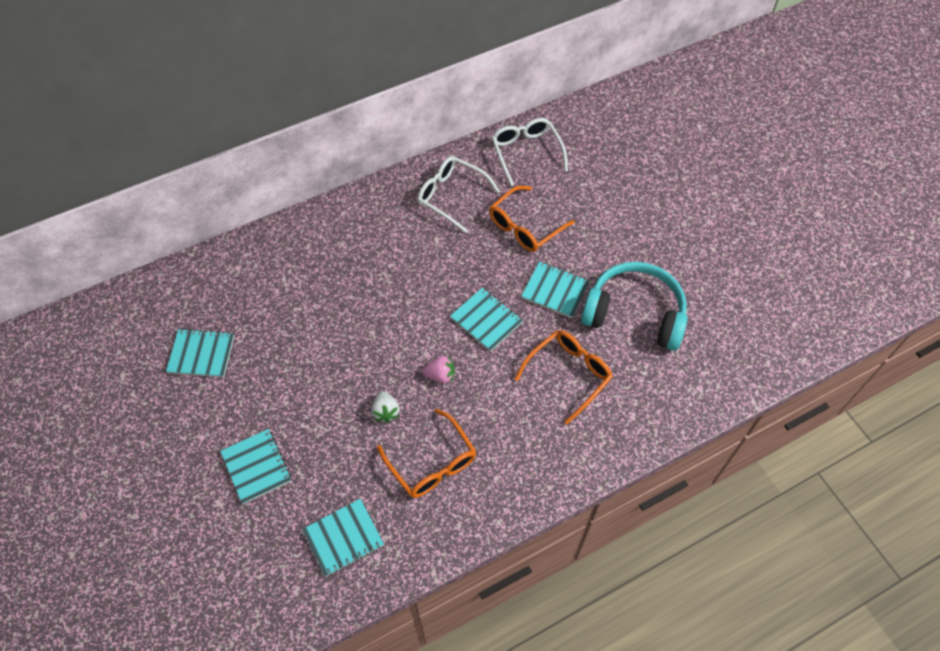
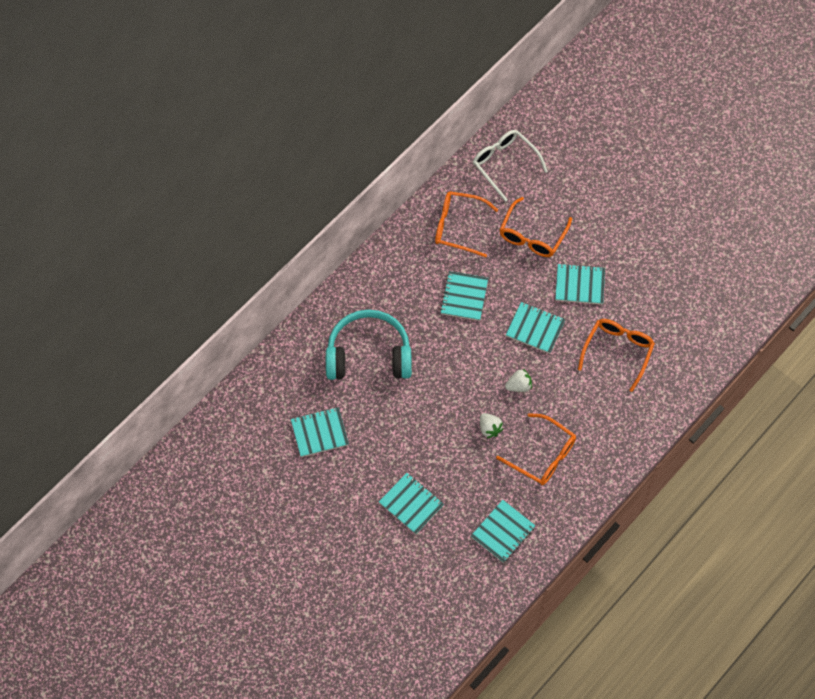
camera: 20 degrees left, 5 degrees up
white glasses [418,156,500,233] -> orange glasses [435,191,498,258]
pink strawberry [422,356,455,384] -> white strawberry [505,368,532,392]
turquoise headphones [581,262,688,351] -> turquoise headphones moved to [326,310,412,380]
none -> turquoise notebook [440,271,488,321]

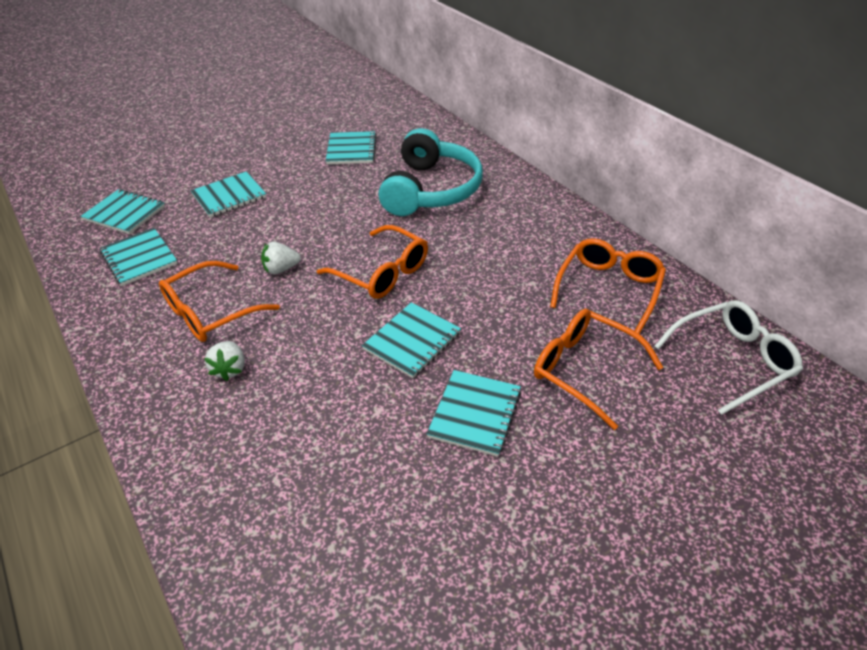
camera: 105 degrees right, 20 degrees down
turquoise notebook [440,271,488,321] -> turquoise notebook moved to [81,189,165,234]
white strawberry [505,368,532,392] -> white strawberry moved to [204,341,245,381]
orange glasses [578,319,655,392] -> orange glasses moved to [317,225,428,299]

